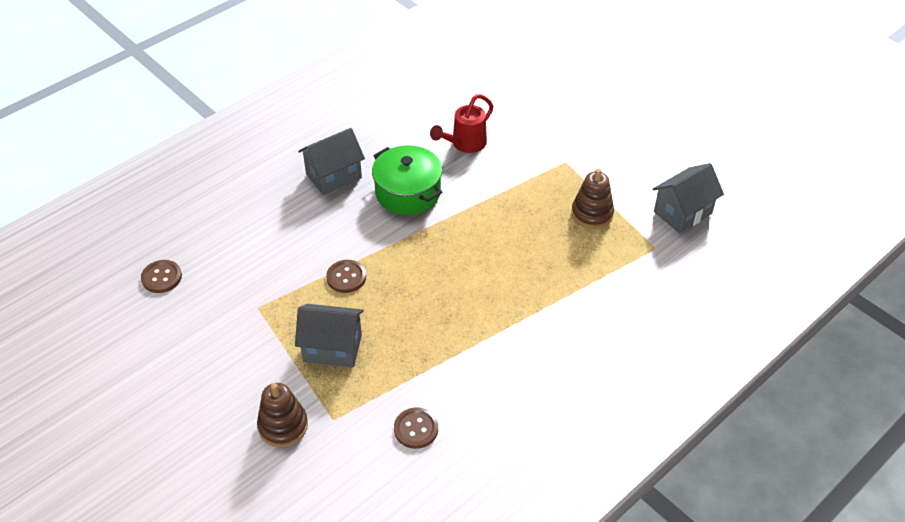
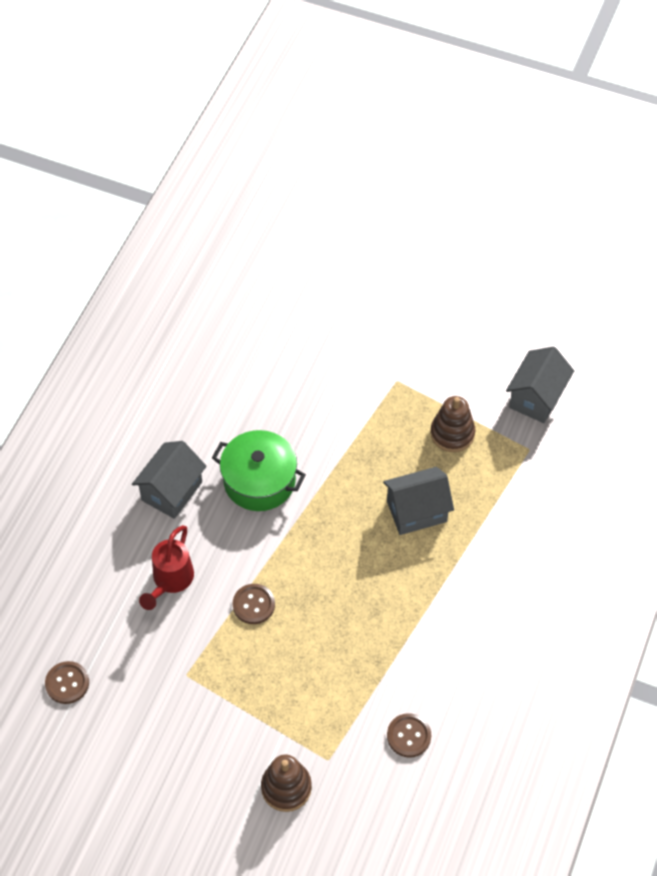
camera: 25 degrees left, 10 degrees up
grey house [295,304,364,368] -> grey house moved to [383,467,454,535]
red watering can [430,94,494,153] -> red watering can moved to [139,525,194,610]

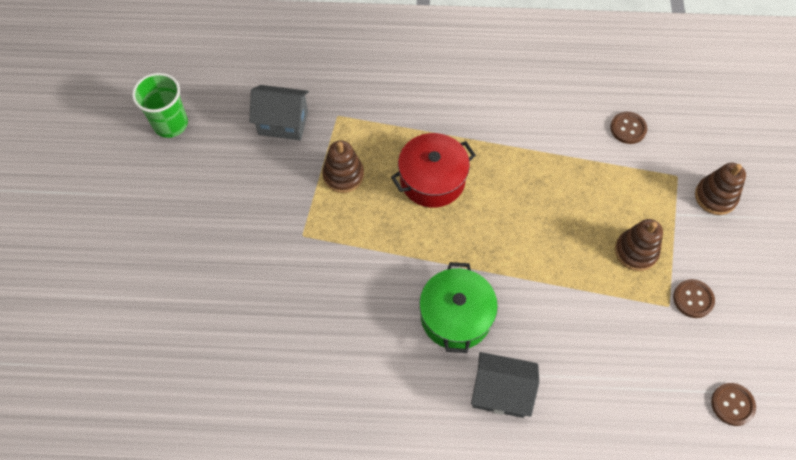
camera: 110 degrees left, 5 degrees up
red watering can [139,525,194,610] -> none
brown button [233,584,275,624] -> brown button moved to [673,279,715,318]
grey house [383,467,454,535] -> red pot [391,133,476,208]
none -> green cup [132,73,188,138]
none -> brown stacking toy [615,219,663,271]

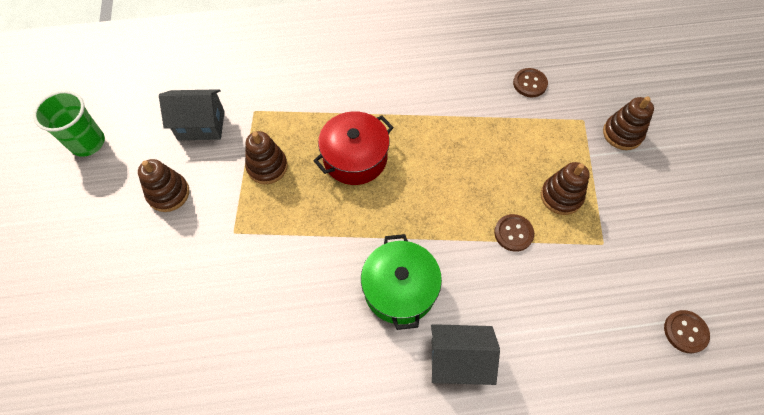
camera: 10 degrees left, 0 degrees up
brown button [673,279,715,318] -> brown button moved to [494,214,534,252]
none -> brown stacking toy [138,159,189,212]

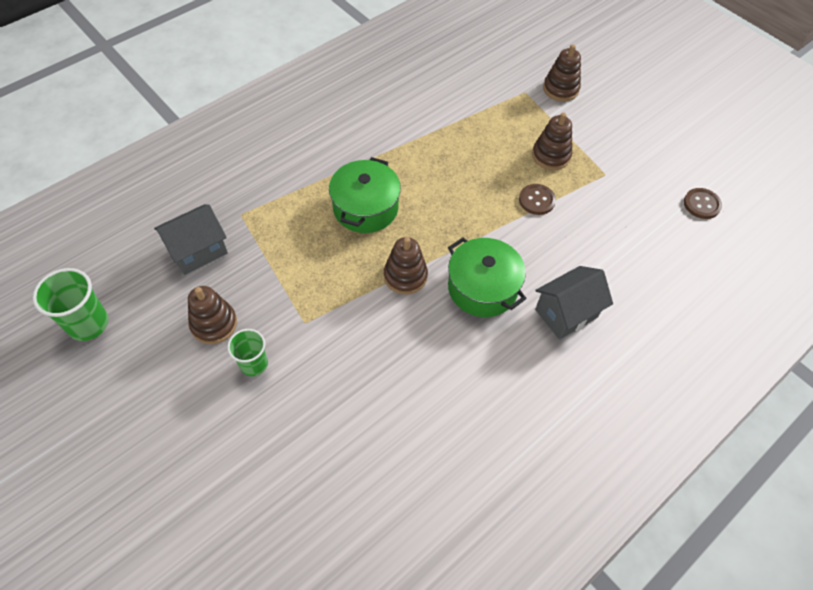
camera: 35 degrees left, 5 degrees down
brown stacking toy [245,131,288,184] -> brown stacking toy moved to [384,237,428,295]
red pot [313,111,394,185] -> green pot [329,157,401,233]
brown button [513,68,548,97] -> none
none -> green cup [227,329,268,376]

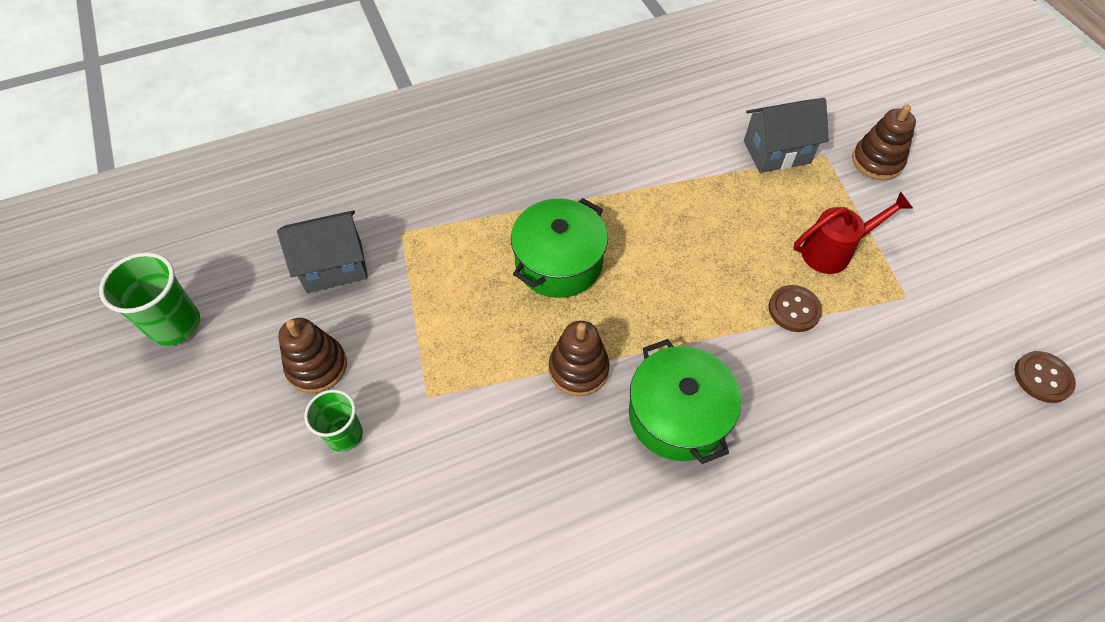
camera: 20 degrees right, 0 degrees up
brown stacking toy [532,112,572,170] -> red watering can [793,191,913,274]
grey house [535,266,613,340] -> grey house moved to [744,98,829,173]

